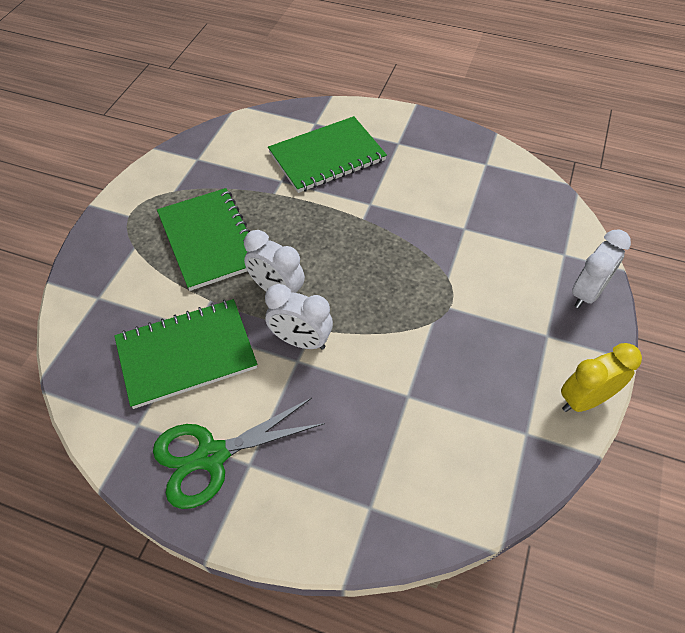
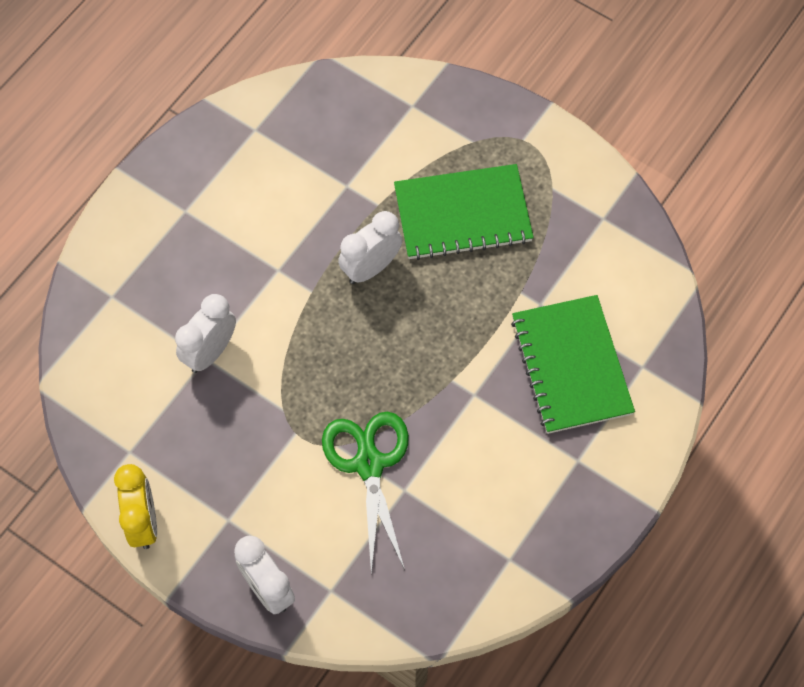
camera: 105 degrees right, 10 degrees up
green notebook [114,299,257,409] -> none
green scissors [153,398,325,509] -> green scissors moved to [322,412,409,574]
white clock [265,284,333,350] -> white clock moved to [175,294,236,373]

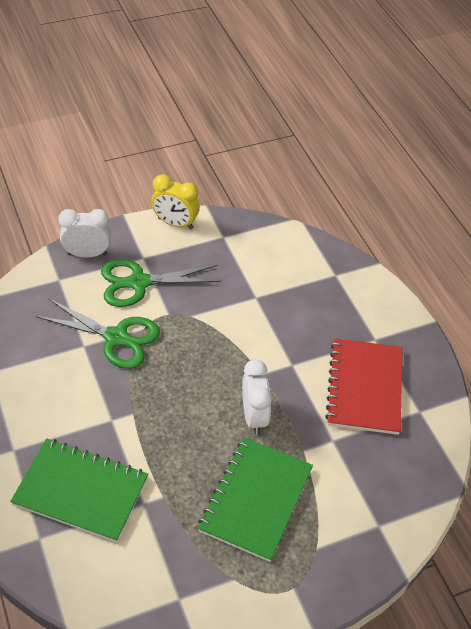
camera: 120 degrees right, 15 degrees down
white clock [175,294,236,373] -> none
none -> green scissors [101,259,221,307]
none -> red notebook [325,338,402,435]

